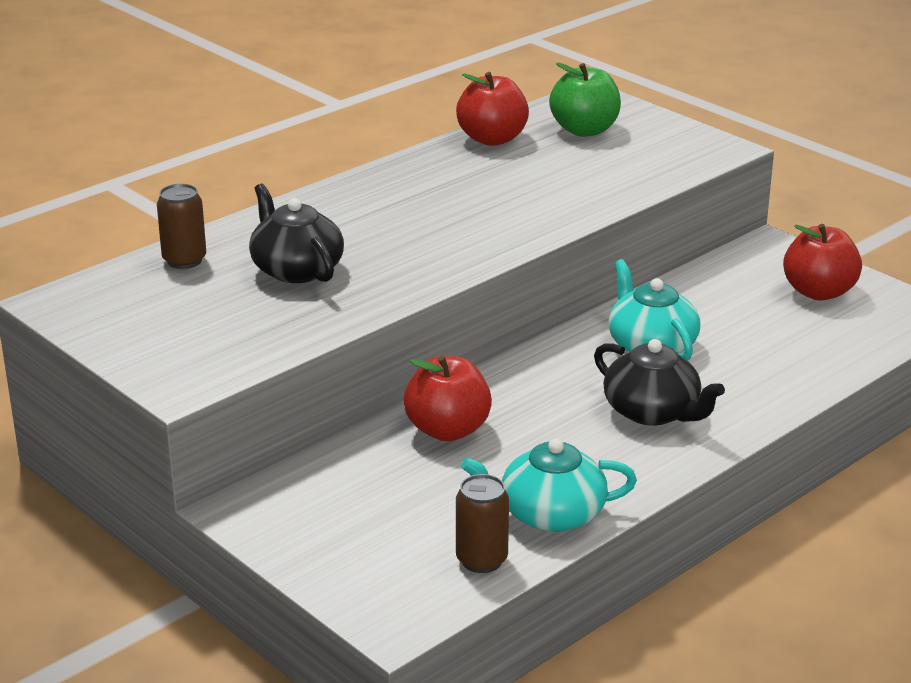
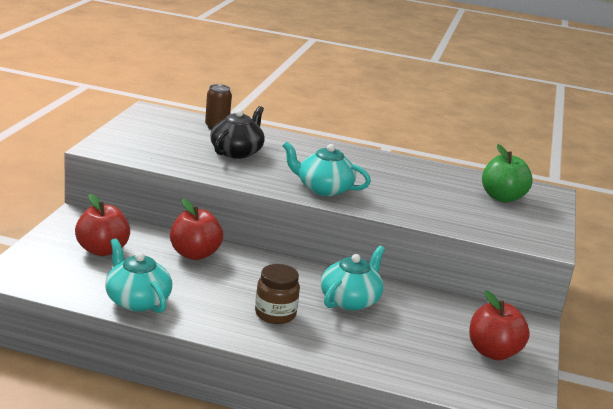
camera: 55 degrees right, 5 degrees down
red apple [456,72,529,146] -> red apple moved to [75,194,130,256]
brown can [456,474,509,573] -> none
black teapot [594,339,725,426] -> brown jar [255,264,300,324]
none -> turquoise teapot [283,142,371,196]

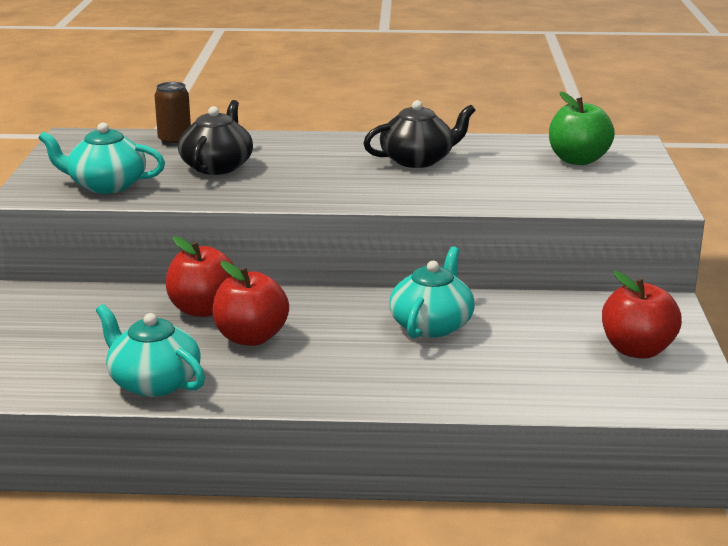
camera: 10 degrees left, 0 degrees up
red apple [75,194,130,256] -> red apple moved to [213,261,289,346]
brown jar [255,264,300,324] -> none
turquoise teapot [283,142,371,196] -> turquoise teapot moved to [38,123,165,194]
none -> black teapot [363,100,476,168]

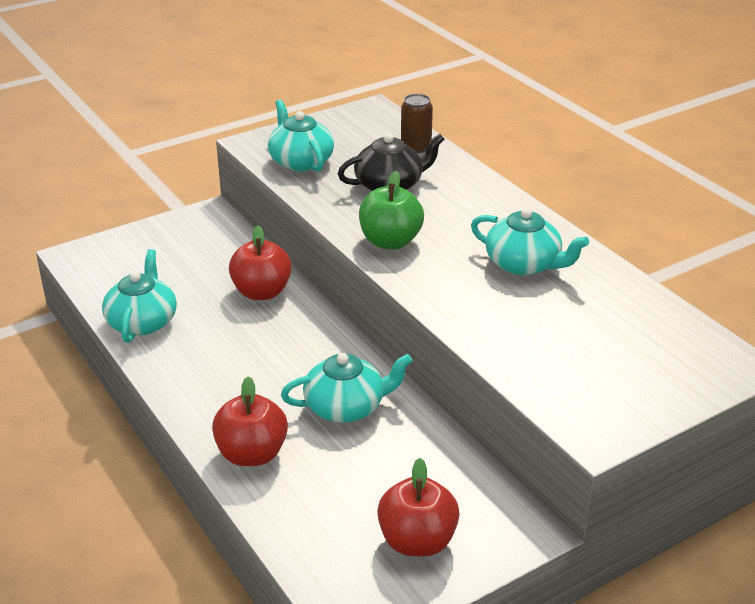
camera: 55 degrees right, 10 degrees up
red apple [213,261,289,346] -> red apple moved to [212,376,288,466]
black teapot [363,100,476,168] -> turquoise teapot [471,208,589,276]
green apple [549,91,615,165] -> green apple moved to [359,171,424,249]

